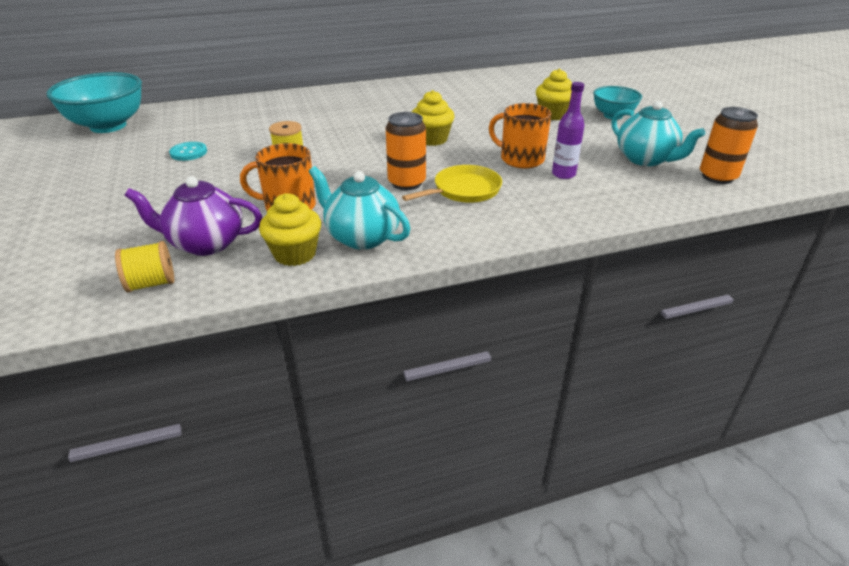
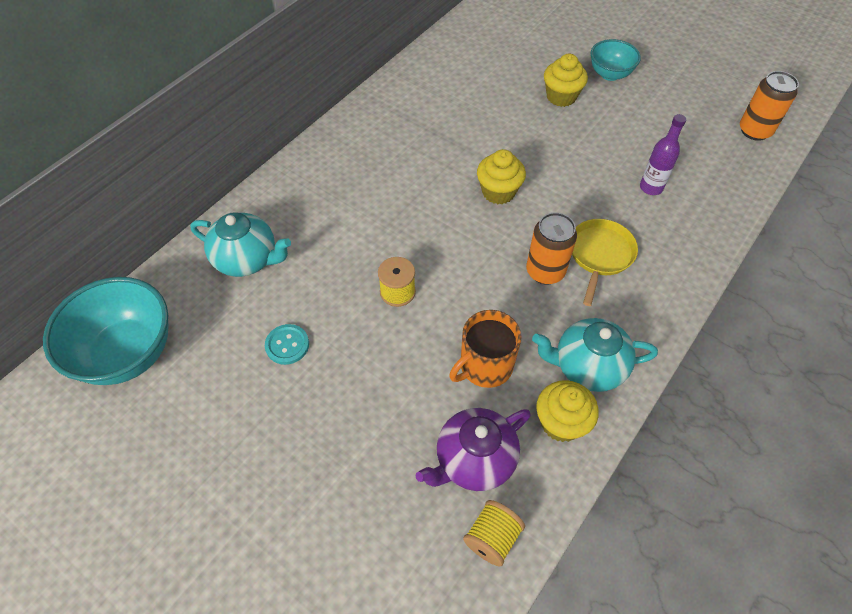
camera: 35 degrees left, 20 degrees up
orange mug [489,103,552,168] -> none
turquoise teapot [612,101,705,166] -> turquoise teapot moved to [190,212,291,277]

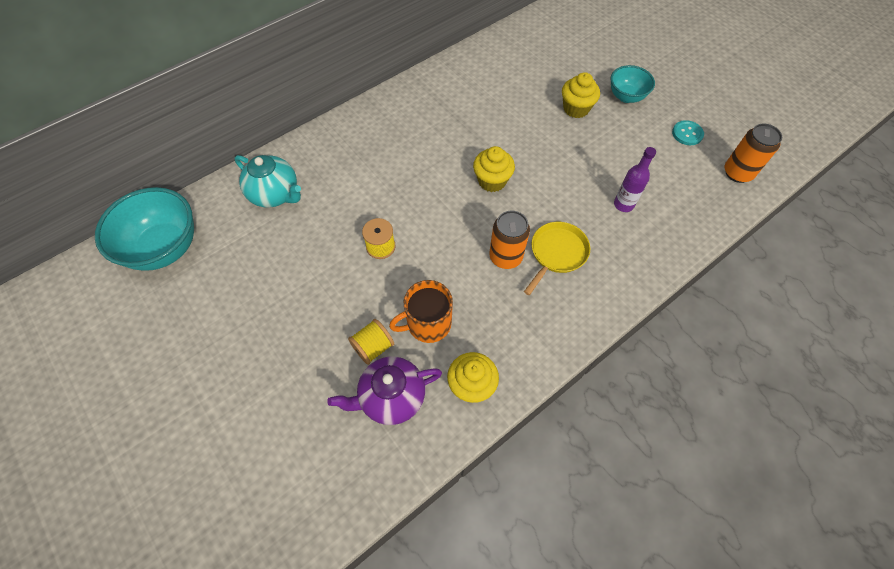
camera: 15 degrees right, 5 degrees up
turquoise button [265,324,309,365] -> turquoise button moved to [672,120,704,145]
yellow spool [463,500,525,567] -> yellow spool moved to [348,319,394,365]
turquoise teapot [532,318,658,392] -> none

